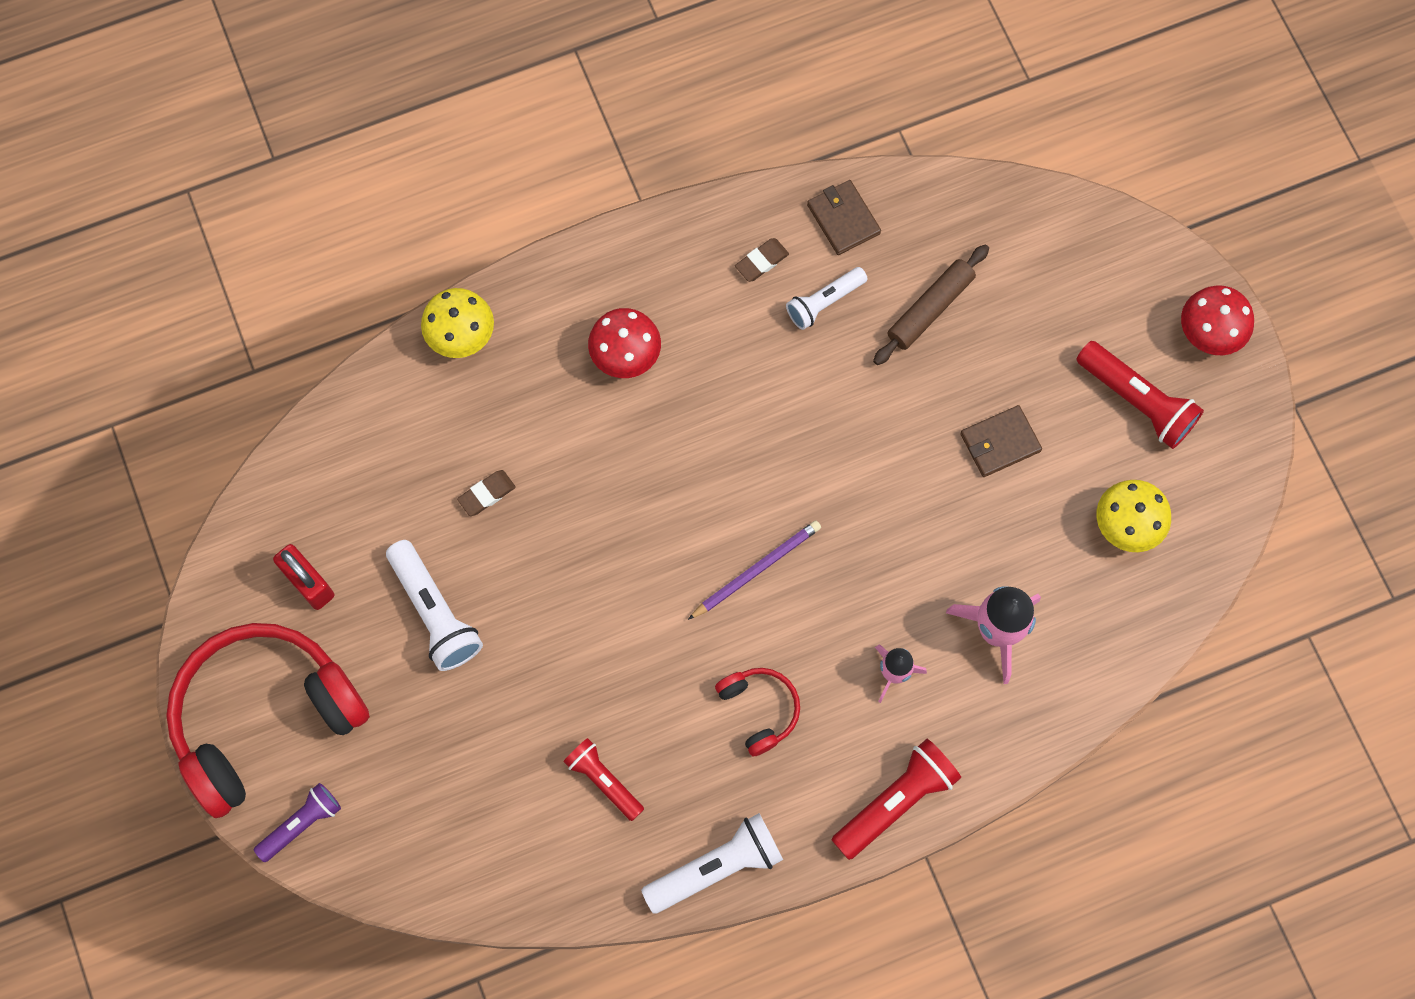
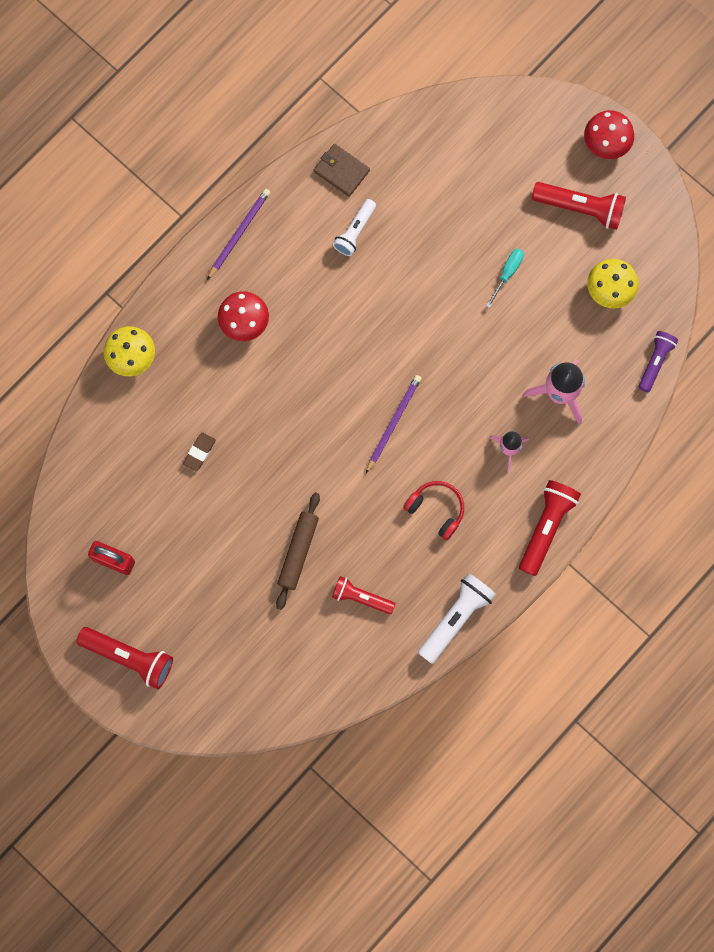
camera: 25 degrees left, 5 degrees up
red headphones [166,623,370,818] -> red flashlight [76,627,173,689]
purple flashlight [254,783,341,862] -> purple flashlight moved to [638,331,678,392]
white flashlight [386,540,483,671] -> none
brown eraser [735,238,789,282] -> none
brown rolling pin [873,244,989,365] -> brown rolling pin moved to [276,492,320,610]
brown wallet [960,405,1042,477] -> turquoise screwdriver [486,248,524,308]
none -> purple pencil [207,189,270,280]

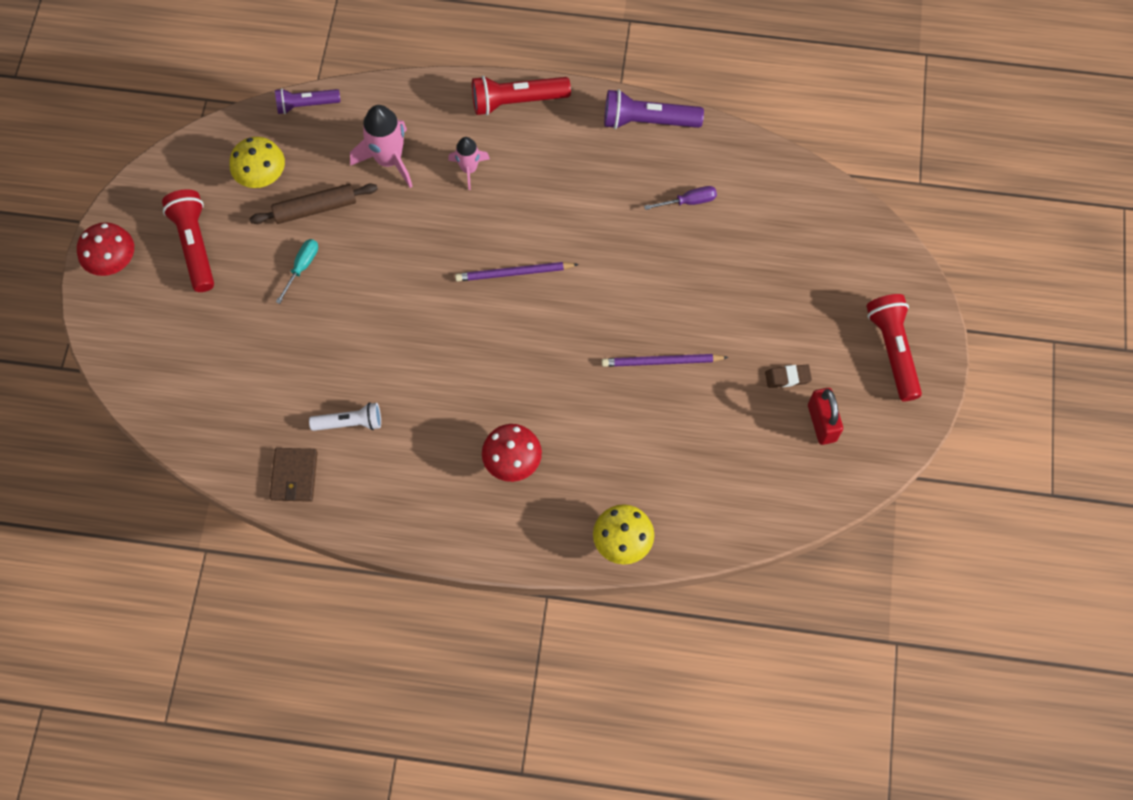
camera: 125 degrees left, 10 degrees down
brown eraser [183,432,216,471] -> brown eraser moved to [765,364,812,388]
purple pencil [207,189,270,280] -> purple pencil moved to [602,354,729,367]
brown rolling pin [276,492,320,610] -> brown rolling pin moved to [249,184,378,224]
red flashlight [332,576,396,614] -> purple screwdriver [644,186,717,210]
red headphones [403,481,464,540] -> none
white flashlight [418,573,496,664] -> purple flashlight [604,89,704,129]
turquoise screwdriver [486,248,524,308] -> turquoise screwdriver turned 120 degrees clockwise [276,239,318,304]

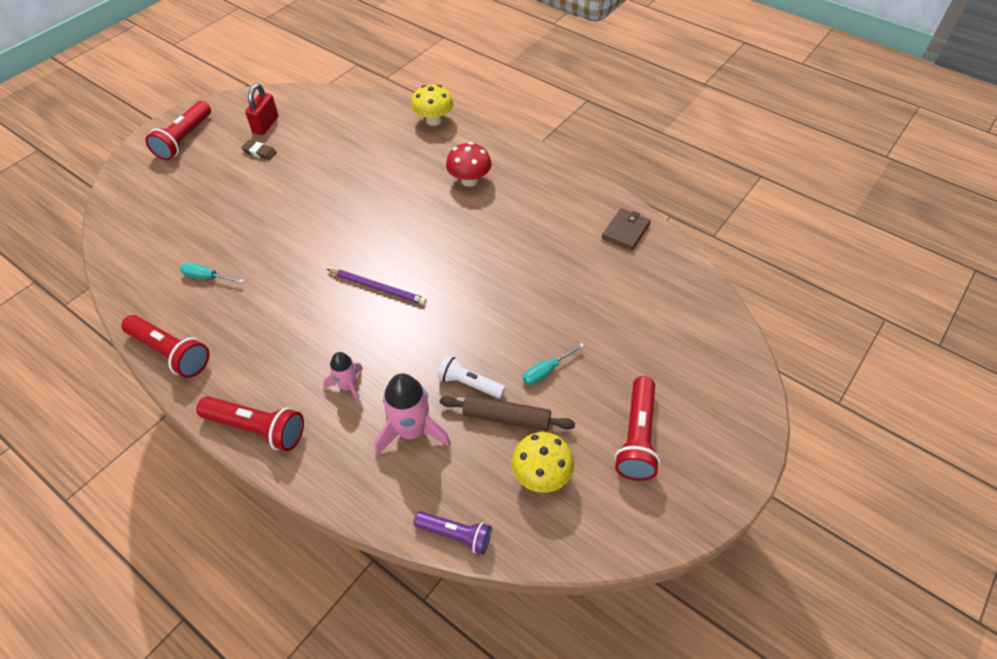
camera: 150 degrees left, 15 degrees down
red mushroom [77,222,134,276] -> none
white flashlight [309,403,381,431] -> white flashlight moved to [438,355,506,398]
purple pencil [602,354,729,367] -> none
purple flashlight [604,89,704,129] -> red flashlight [122,315,210,378]
purple screwdriver [644,186,717,210] -> turquoise screwdriver [180,262,244,283]

